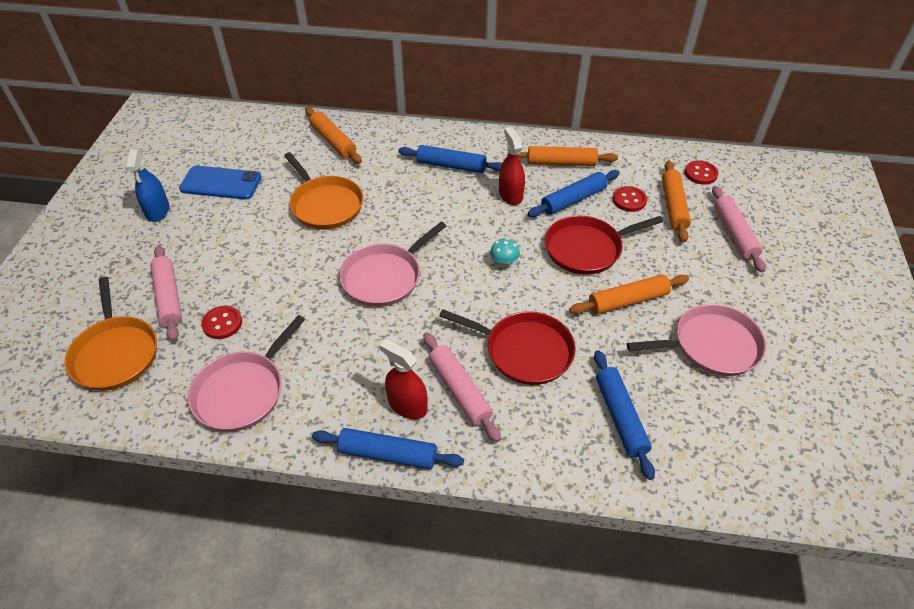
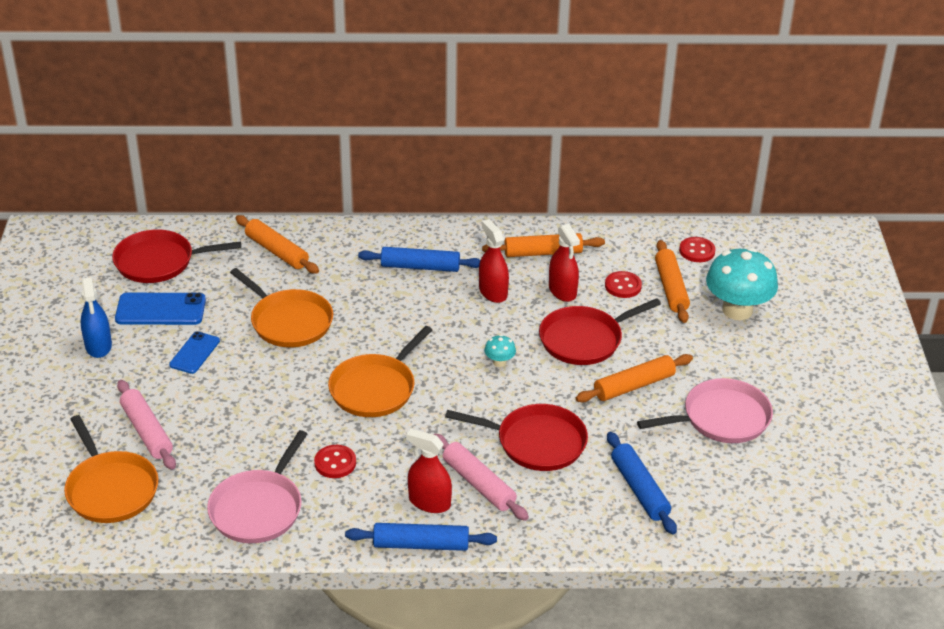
camera: 10 degrees left, 10 degrees down
red button [201,306,242,339] -> red button moved to [314,445,356,478]
pink pan [339,222,447,307] -> orange pan [328,326,432,417]
blue rolling pin [527,170,620,217] -> red spray bottle [549,224,580,302]
pink rolling pin [712,186,766,273] -> turquoise mushroom [706,248,778,320]
none -> red pan [112,230,241,283]
none -> blue phone [169,331,220,374]

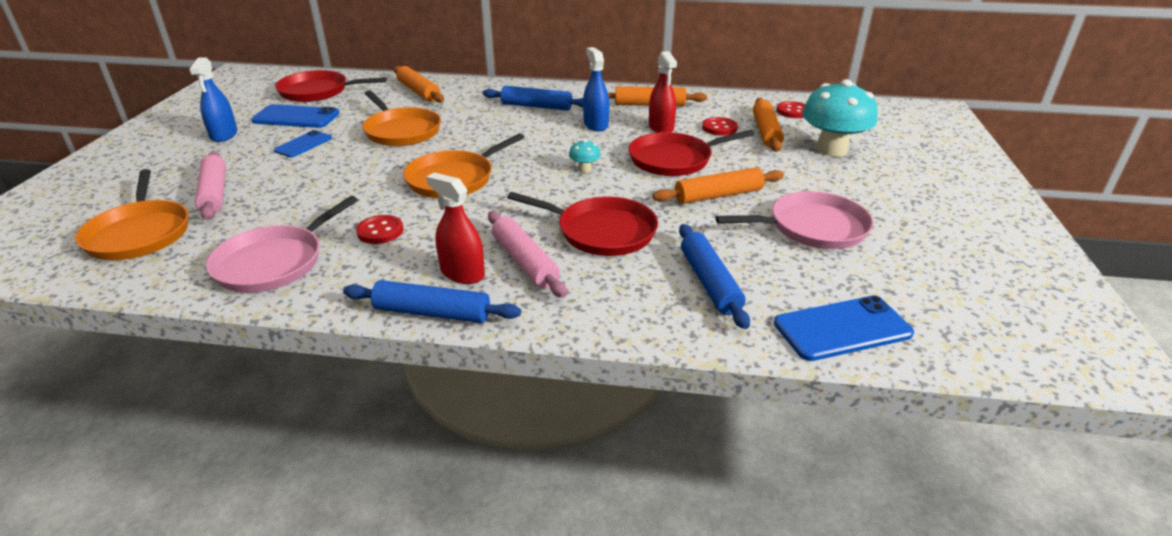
camera: 10 degrees right, 5 degrees down
red spray bottle [479,219,509,303] -> blue spray bottle [583,47,609,131]
none -> blue phone [774,295,914,361]

